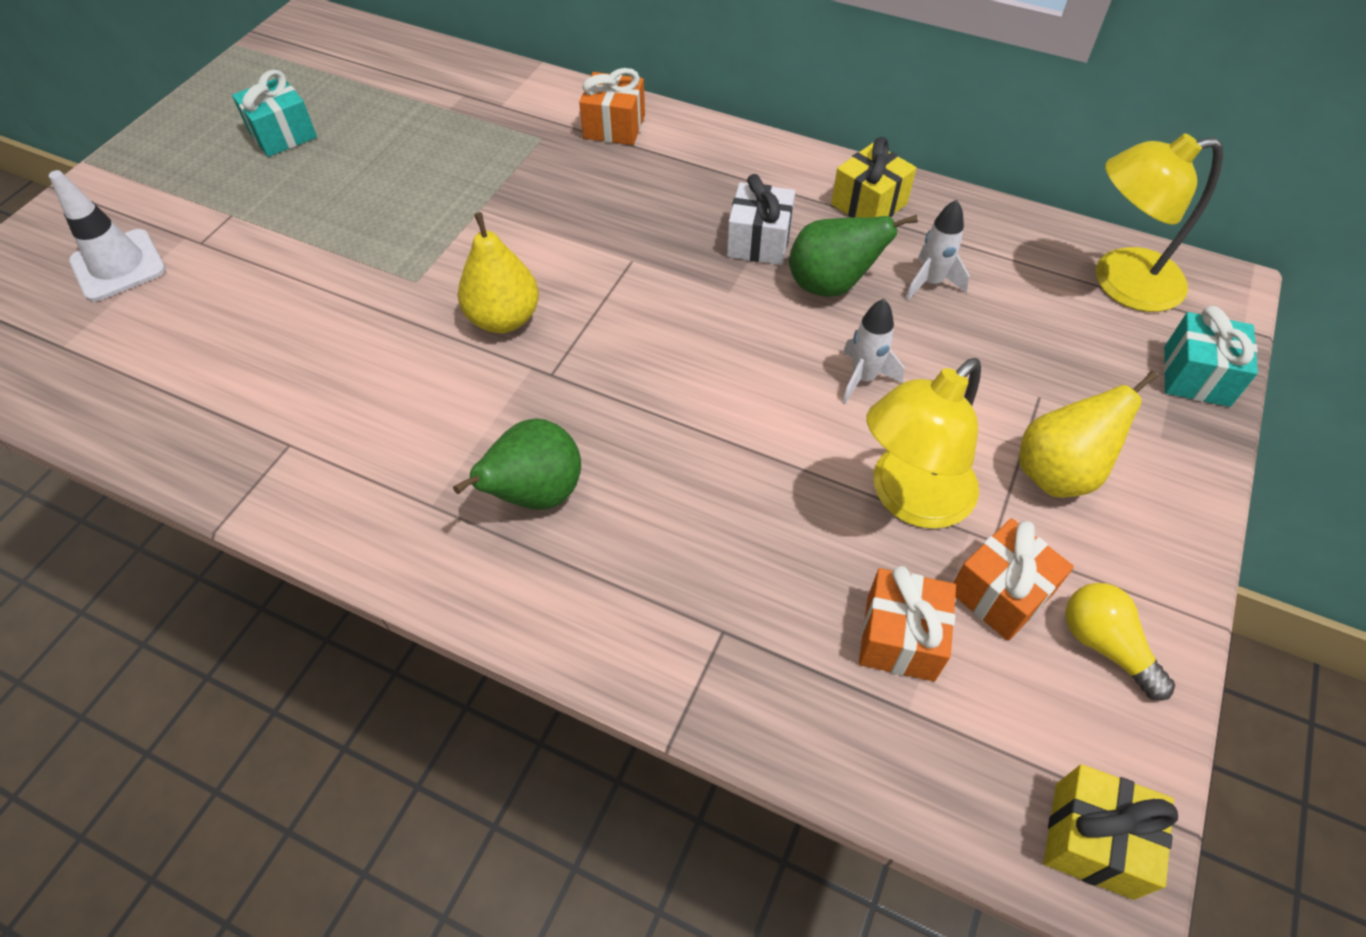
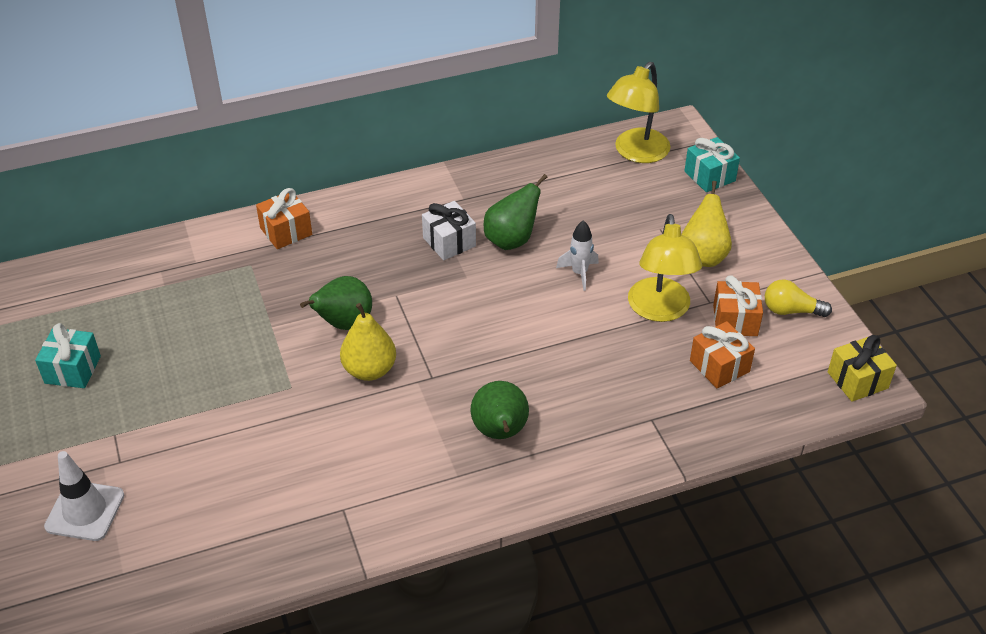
camera: 45 degrees left, 10 degrees down
yellow gift [831,137,917,217] -> none
white rocket [905,200,970,300] -> none
none -> green pear [300,276,372,330]

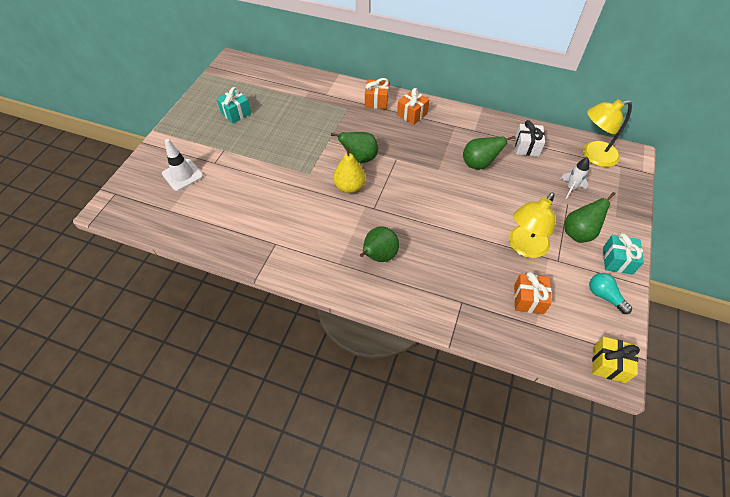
camera: 40 degrees right, 10 degrees up
white gift [422,201,476,260] -> white gift moved to [515,120,545,156]
white rocket [556,220,599,291] -> white rocket moved to [560,157,590,199]
yellow pear [681,181,732,267] -> green pear [564,192,616,243]
turquoise gift [685,137,740,192] -> turquoise gift moved to [603,233,644,275]
orange gift [713,275,763,336] -> orange gift moved to [397,88,429,125]
yellow light bulb [765,280,832,317] -> turquoise light bulb [589,273,632,314]

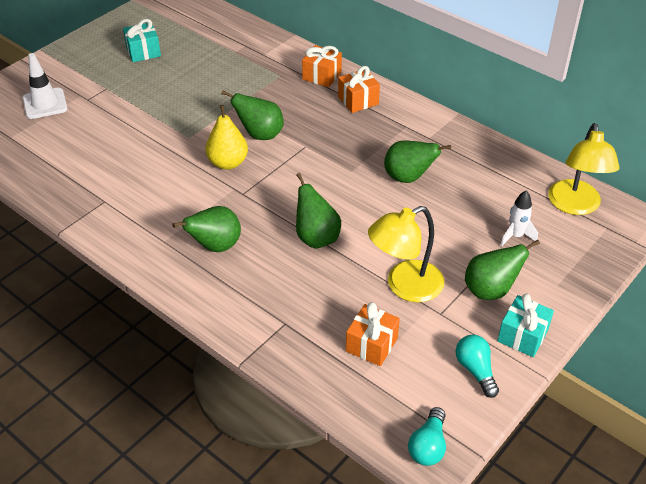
camera: 20 degrees right, 10 degrees down
white gift [515,120,545,156] -> none
yellow lamp [583,99,632,167] -> yellow lamp turned 90 degrees counterclockwise [548,123,620,215]
yellow gift [592,337,640,383] -> turquoise light bulb [408,407,446,466]
none -> green pear [296,173,341,249]

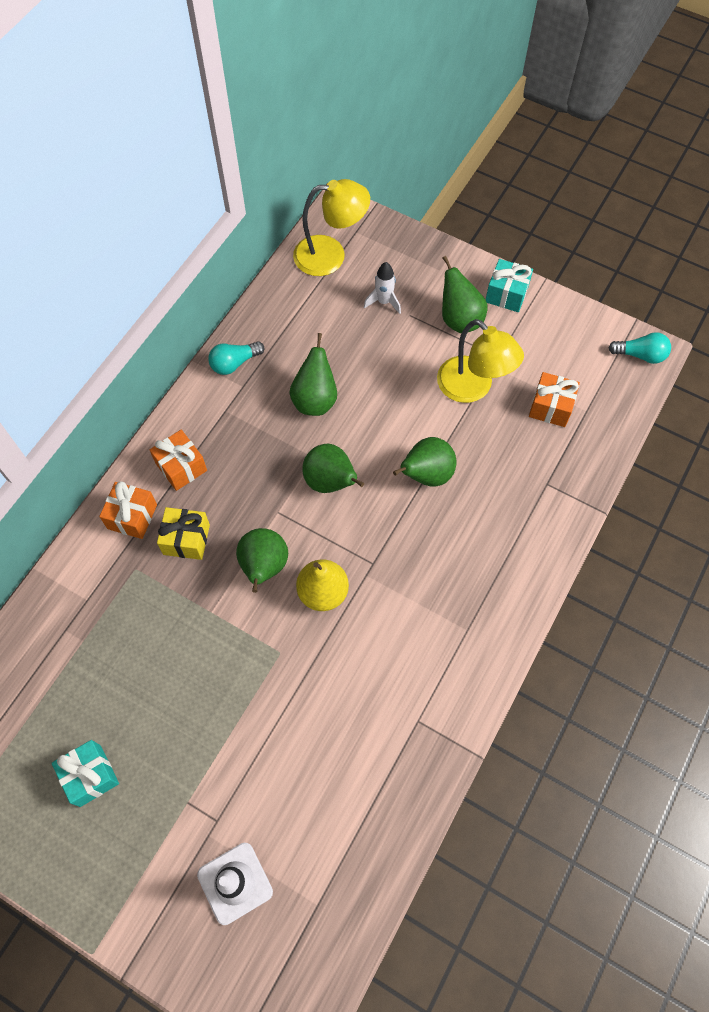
camera: 100 degrees left, 20 degrees up
green pear [172,206,241,252] -> green pear moved to [302,444,364,493]
turquoise light bulb [456,335,499,398] -> turquoise light bulb moved to [208,341,265,375]
none -> yellow gift [157,507,210,560]

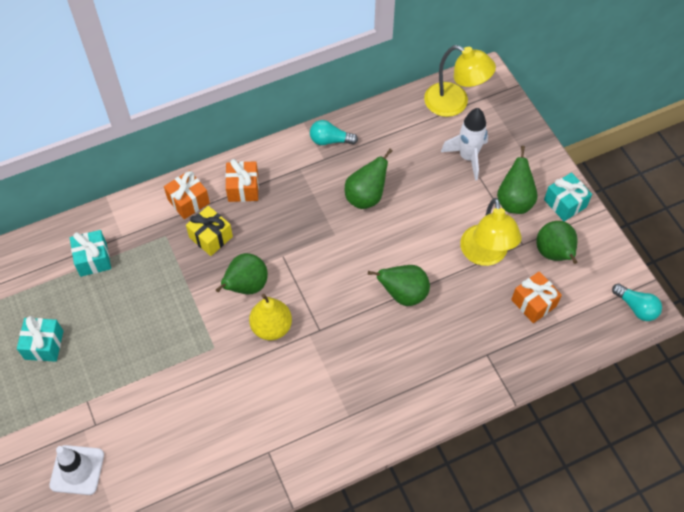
camera: 35 degrees right, 5 degrees down
green pear [302,444,364,493] -> green pear moved to [536,221,578,264]
white rocket [364,262,401,314] -> white rocket [441,108,488,181], size x1.53
none -> turquoise gift [70,230,111,277]

